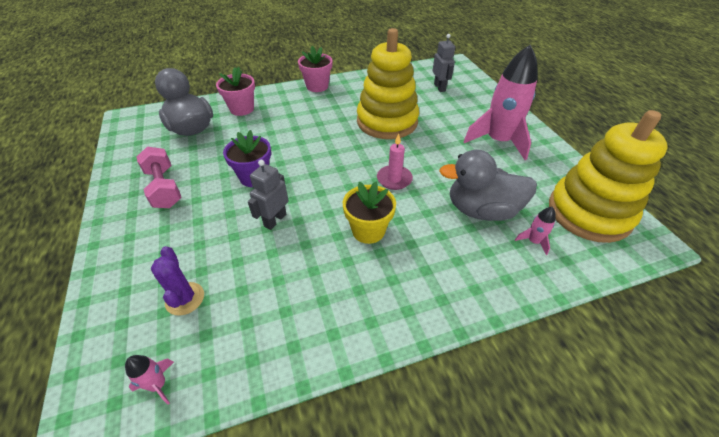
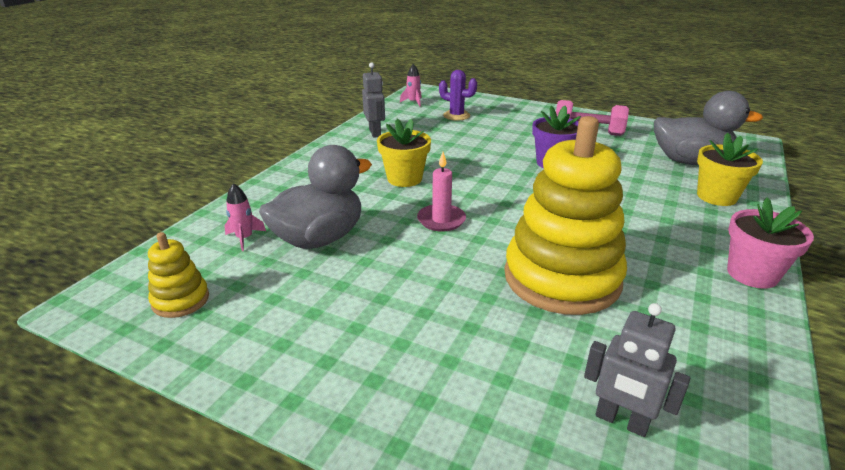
camera: 135 degrees right, 15 degrees down
pink flower pot [216,67,255,116] -> yellow flower pot [697,132,763,206]
grey robot [248,160,289,230] -> grey robot moved to [362,62,385,138]
pink rocket [464,45,538,160] -> none
yellow stacking toy [549,110,668,243] -> yellow stacking toy [148,232,209,318], size x0.45

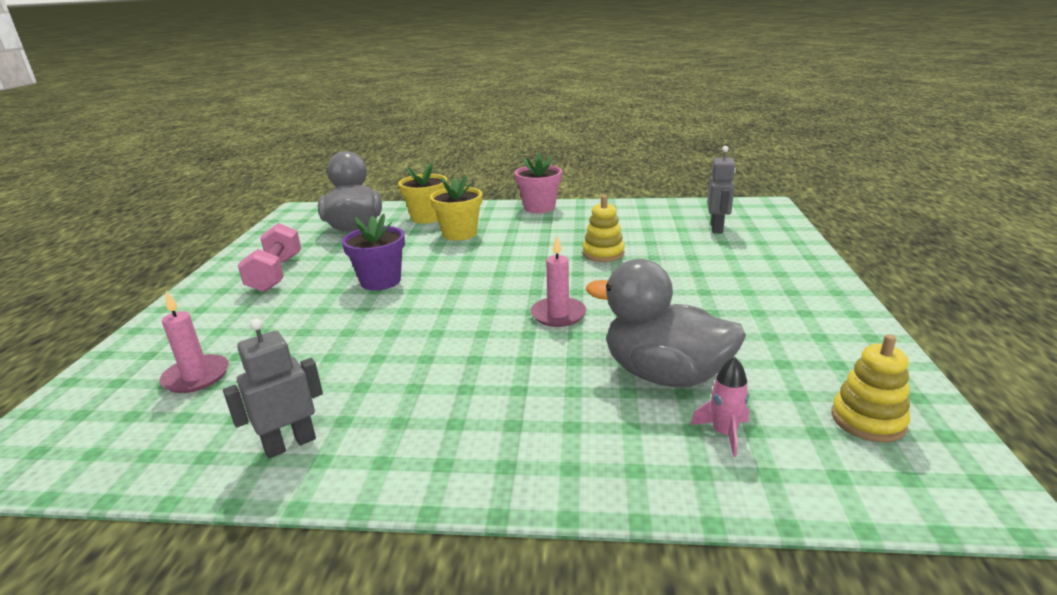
camera: 110 degrees left, 5 degrees down
yellow flower pot [377,119,431,187] -> yellow flower pot moved to [430,175,482,241]
pink rocket [400,64,422,107] -> none
purple cactus [439,70,477,121] -> pink candle [159,291,229,393]
yellow stacking toy [504,116,627,315] -> yellow stacking toy [582,195,625,262], size x0.45

